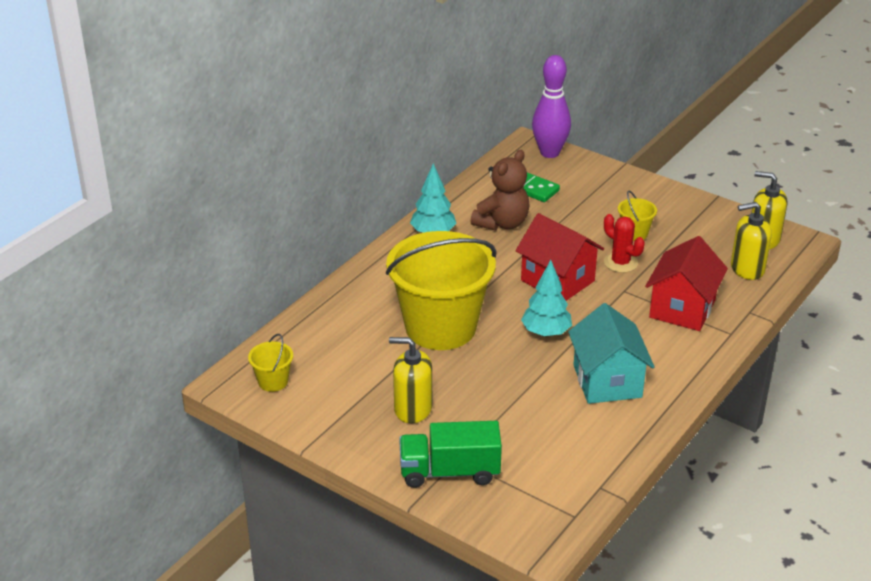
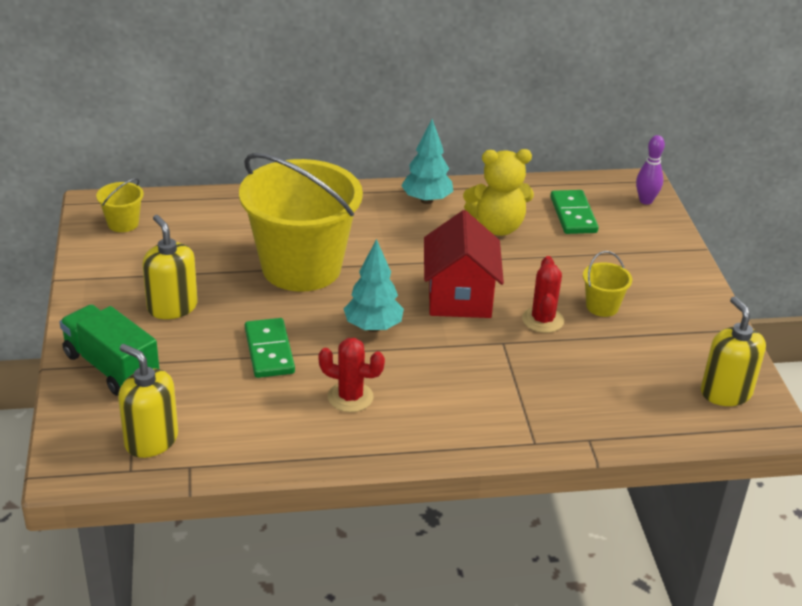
camera: 45 degrees right, 0 degrees up
brown teddy bear [470,150,530,231] -> yellow teddy bear [463,149,534,236]
purple bowling pin [532,55,571,158] -> purple bowling pin [636,135,665,205], size x0.57
turquoise house [568,303,655,404] -> red cactus [318,338,385,412]
red house [645,236,728,331] -> none
yellow soap dispenser [731,202,772,280] -> yellow soap dispenser moved to [118,344,178,458]
none -> green domino [245,318,295,378]

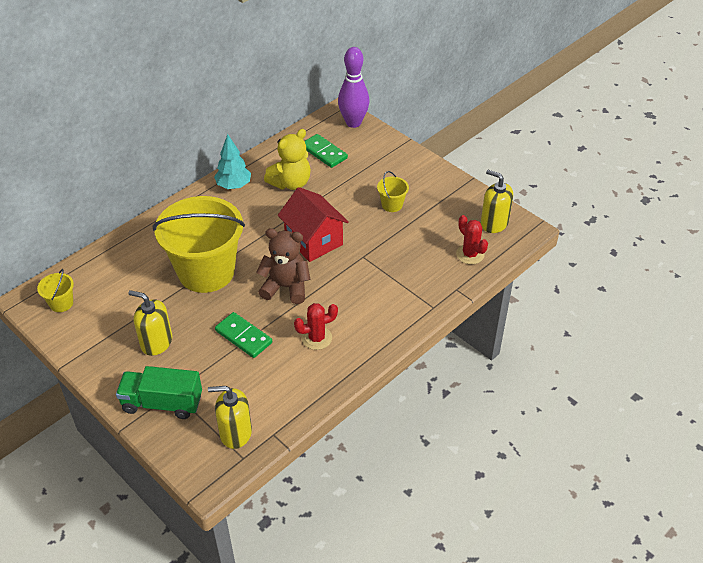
camera: 35 degrees left, 10 degrees up
turquoise tree [344,239,404,332] -> brown teddy bear [256,228,310,304]
red cactus [522,256,564,333] -> red cactus moved to [456,215,488,264]
purple bowling pin [636,135,665,205] -> purple bowling pin [338,47,370,128], size x1.76

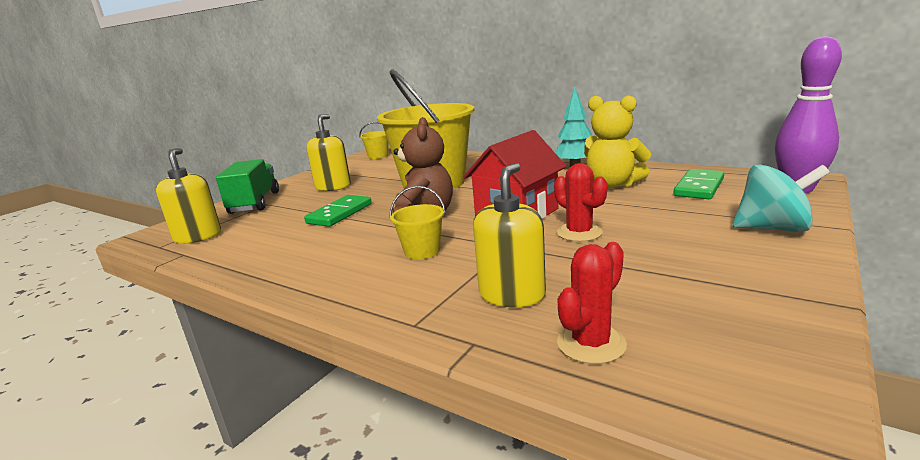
camera: 80 degrees right, 25 degrees down
red cactus [294,303,338,350] -> red cactus moved to [554,163,607,242]
yellow bucket [377,171,409,212] -> yellow bucket moved to [390,186,445,259]
yellow soap dispenser [481,170,513,233] -> yellow soap dispenser moved to [473,163,546,307]
none -> turquoise spinning top [733,165,830,232]

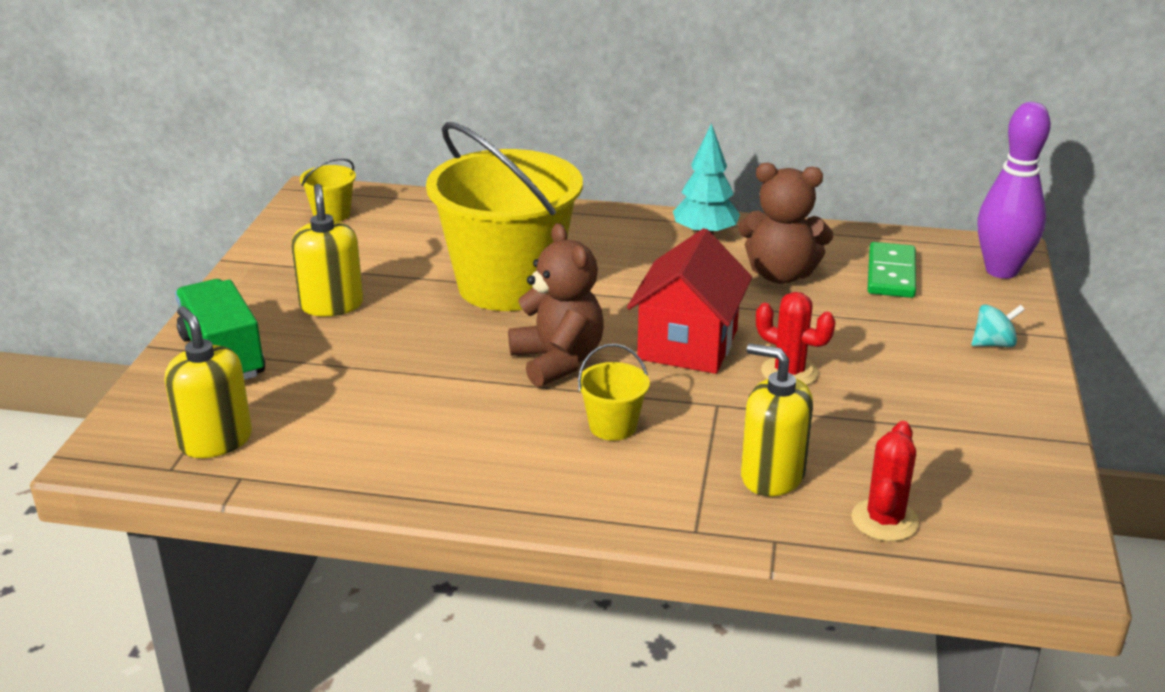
camera: 25 degrees left, 10 degrees up
green domino [304,195,372,227] -> none
yellow soap dispenser [473,163,546,307] -> yellow soap dispenser turned 60 degrees counterclockwise [741,343,813,496]
yellow teddy bear [584,95,651,188] -> brown teddy bear [738,163,833,284]
turquoise spinning top [733,165,830,232] -> turquoise spinning top [971,304,1025,347], size x0.57

